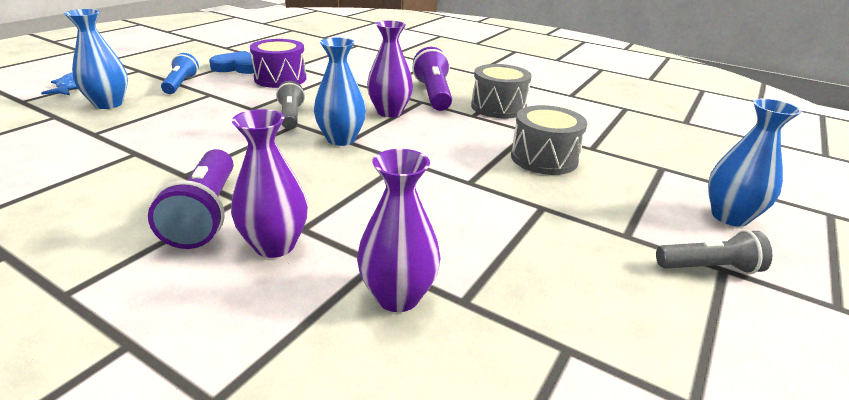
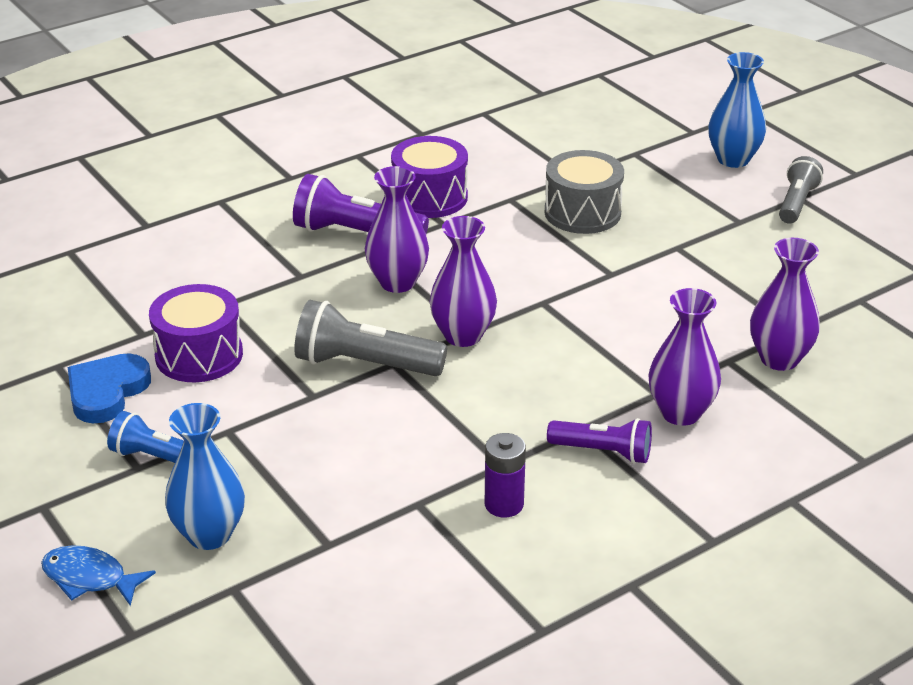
camera: 65 degrees left, 5 degrees up
purple flashlight [148,149,233,249] -> purple flashlight [547,418,652,464], size x0.65
grey flashlight [276,81,305,129] -> grey flashlight [294,300,447,376], size x1.54
blue vase [314,37,366,146] -> purple vase [430,216,497,347]
grey drum [471,64,532,119] -> purple drum [391,136,468,218]
none -> purple battery [485,433,526,517]

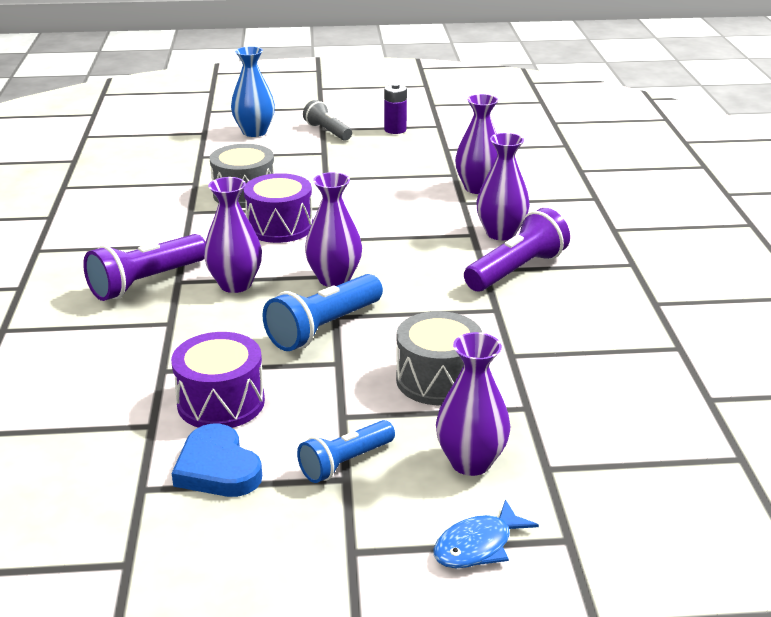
camera: 60 degrees left, 5 degrees down
blue vase [165,403,245,550] -> purple vase [436,332,510,476]
grey flashlight [294,300,447,376] -> blue flashlight [262,274,383,351]
purple drum [391,136,468,218] -> purple drum moved to [243,173,313,243]
purple battery [485,433,526,517] -> purple battery moved to [384,83,407,134]
purple flashlight [547,418,652,464] -> purple flashlight [464,208,570,291], size x1.54
none -> grey drum [396,311,482,405]

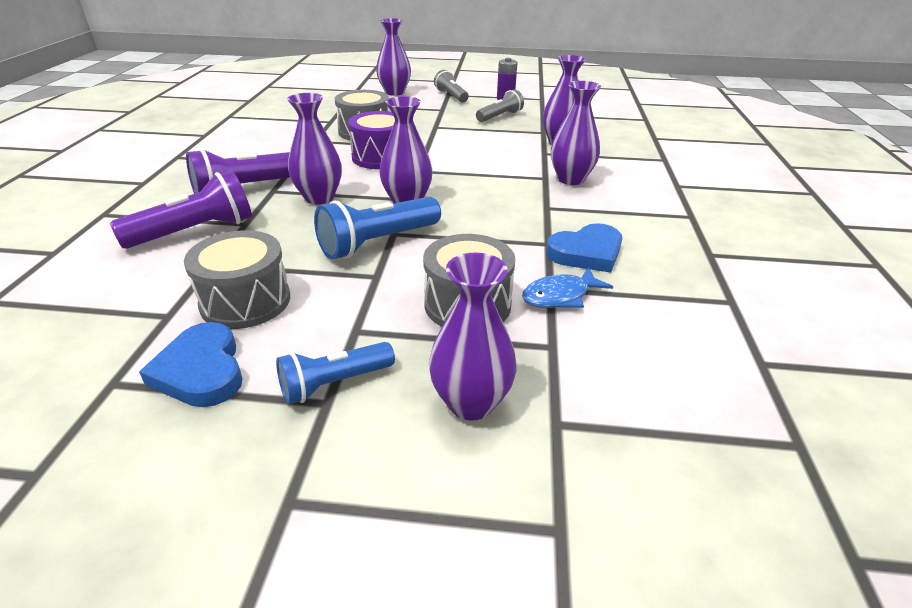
camera: 10 degrees right, 5 degrees up
purple drum [171,332,265,428] -> grey drum [184,230,290,329]
blue vase [231,46,275,137] -> purple vase [376,18,411,96]
blue fish [434,499,539,568] -> blue fish moved to [522,267,613,308]
purple flashlight [464,208,570,291] -> purple flashlight moved to [110,170,252,249]
none -> grey flashlight [476,89,524,122]
none -> blue heart [546,223,622,273]

